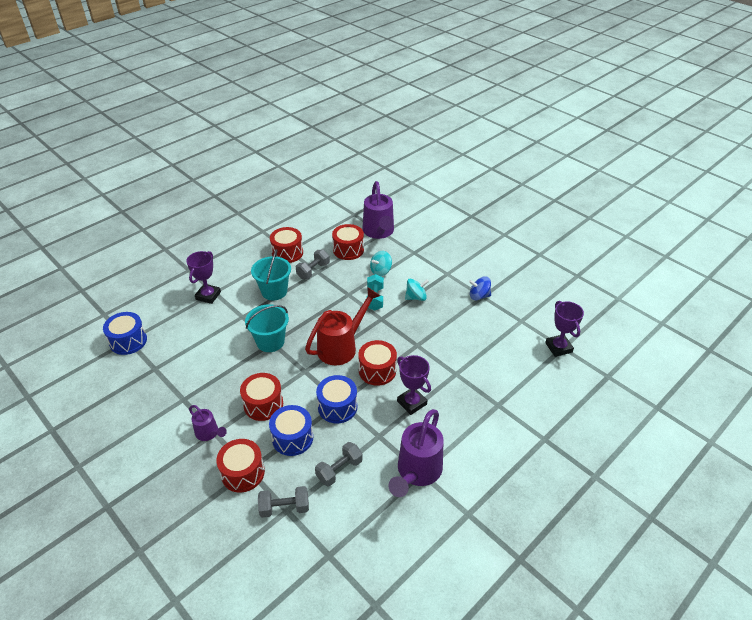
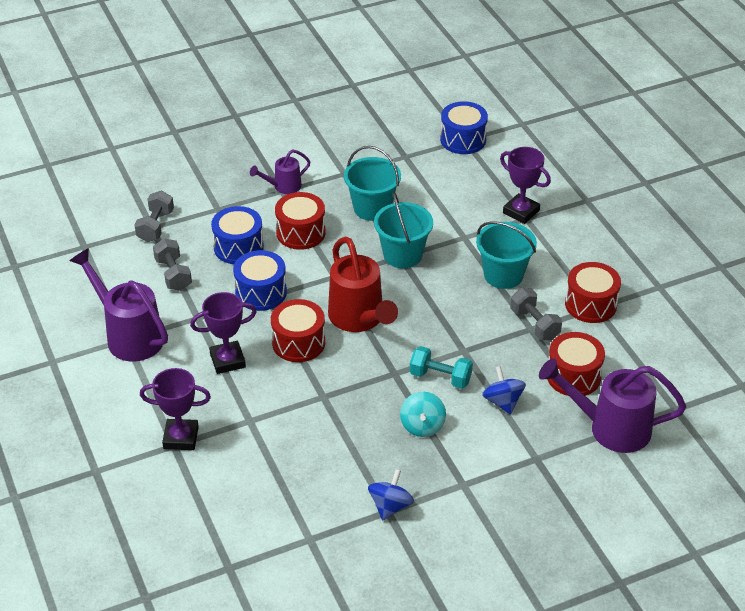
camera: 110 degrees right, 0 degrees up
red drum [216,439,265,493] -> none
turquoise spinning top [370,251,392,276] -> blue spinning top [482,366,526,415]
purple trophy [545,301,584,357] -> purple trophy moved to [140,368,211,450]
none -> turquoise bucket [344,146,401,221]

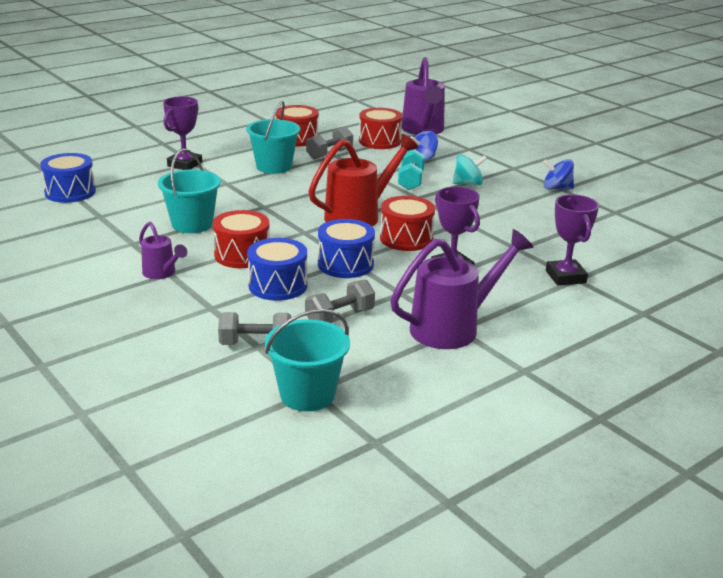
camera: 105 degrees left, 15 degrees down
purple watering can [69,248,168,362] -> purple watering can turned 150 degrees counterclockwise [390,229,533,349]
turquoise bucket [374,192,433,268] -> turquoise bucket moved to [265,309,350,411]

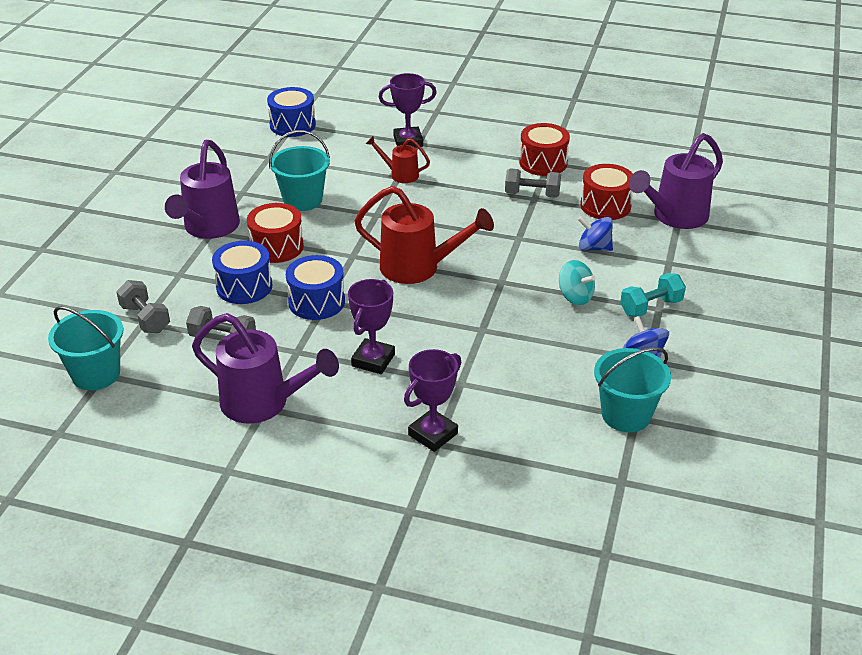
camera: 55 degrees right, 10 degrees up
purple watering can [139,222,187,279] -> purple watering can [165,140,240,239], size x1.87
turquoise bucket [246,101,300,174] -> turquoise bucket moved to [594,347,671,432]
red drum [380,196,435,251] -> none
turquoise dumbbell [398,149,425,190] -> turquoise dumbbell moved to [620,273,686,317]
none -> red watering can [366,136,430,183]

